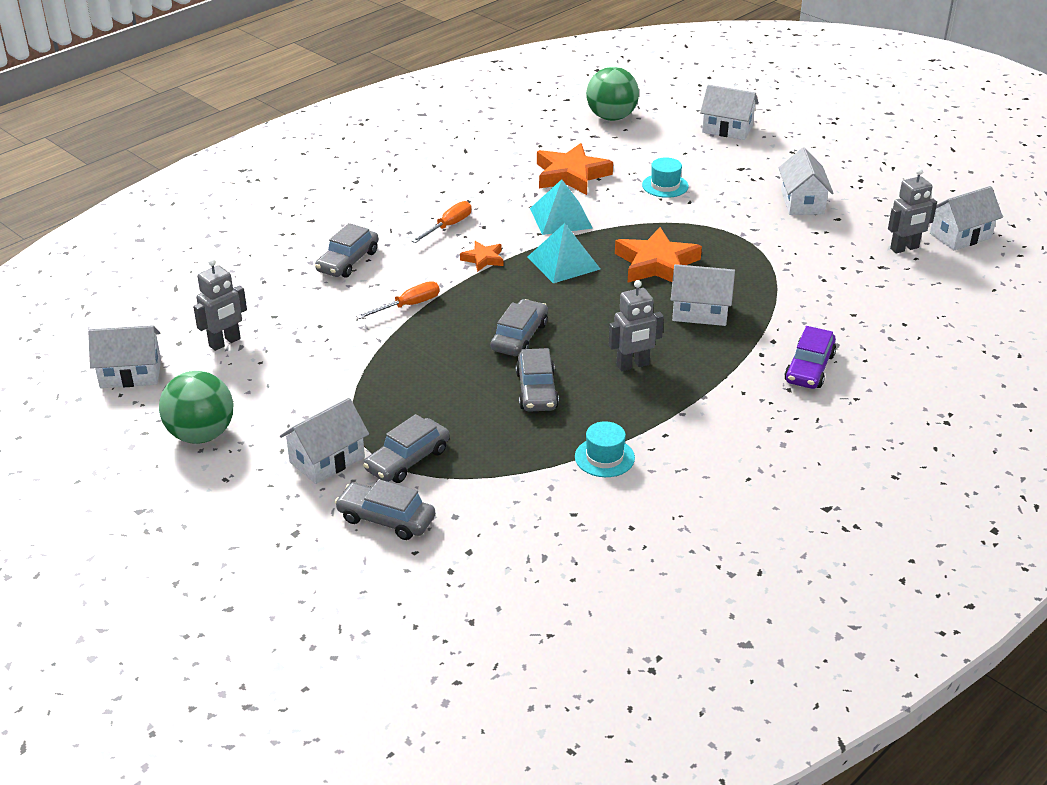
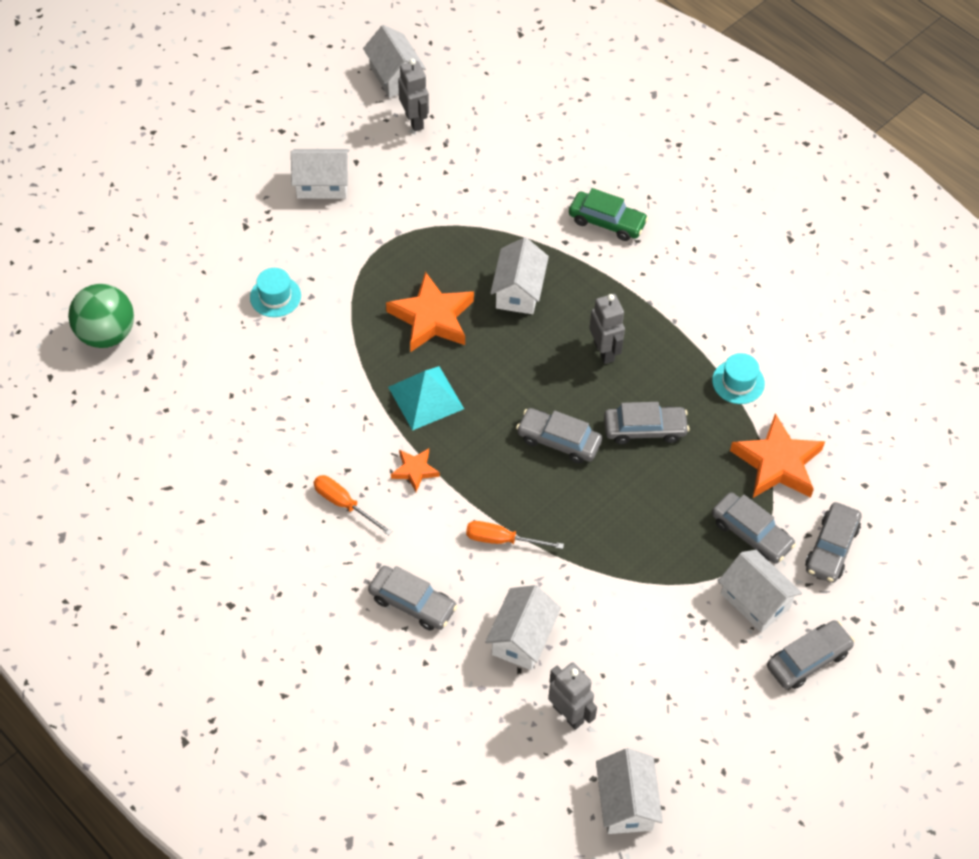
camera: 90 degrees left, 20 degrees up
green ball [159,371,233,444] -> none
orange screwdriver [356,281,440,319] -> orange screwdriver turned 45 degrees counterclockwise [466,521,564,549]
turquoise pyramid [530,179,593,235] -> none
orange star [537,143,613,195] -> orange star moved to [730,413,825,498]
white house [700,85,759,140] -> white house moved to [485,585,561,670]
purple car [784,326,836,389] -> green car [569,188,648,241]
none -> grey car [767,620,855,689]

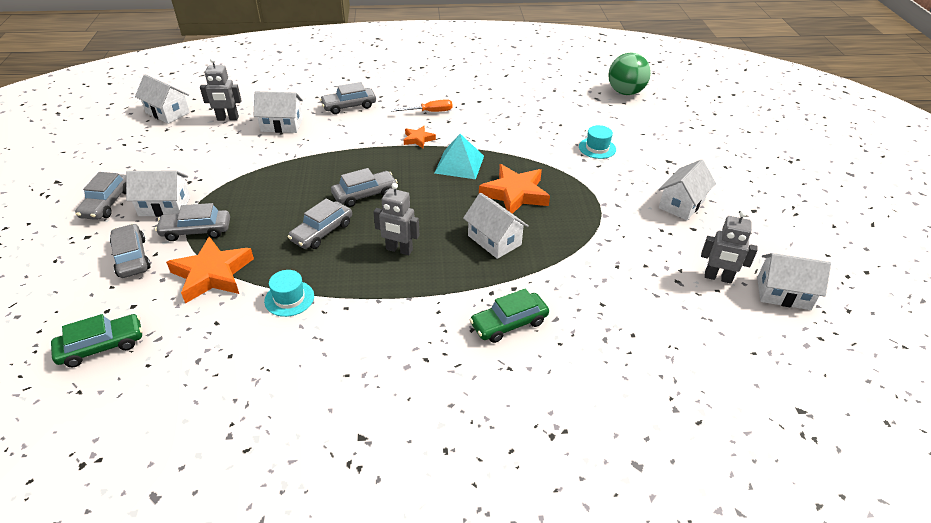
camera: 130 degrees right, 15 degrees down
orange screwdriver [466,521,564,549] -> none
white house [485,585,561,670] -> white house turned 60 degrees counterclockwise [253,91,303,133]
none -> green car [51,314,143,367]

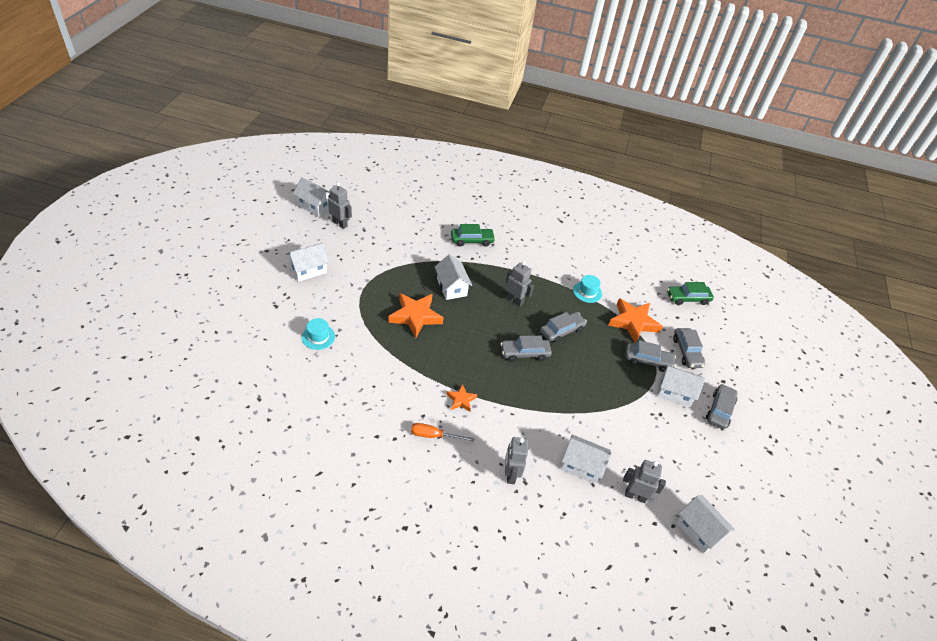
camera: 165 degrees left, 5 degrees up
grey car [320,82,376,114] -> grey robot [505,437,528,484]
turquoise pyramid [435,134,484,179] -> none
green ball [608,53,651,95] -> none

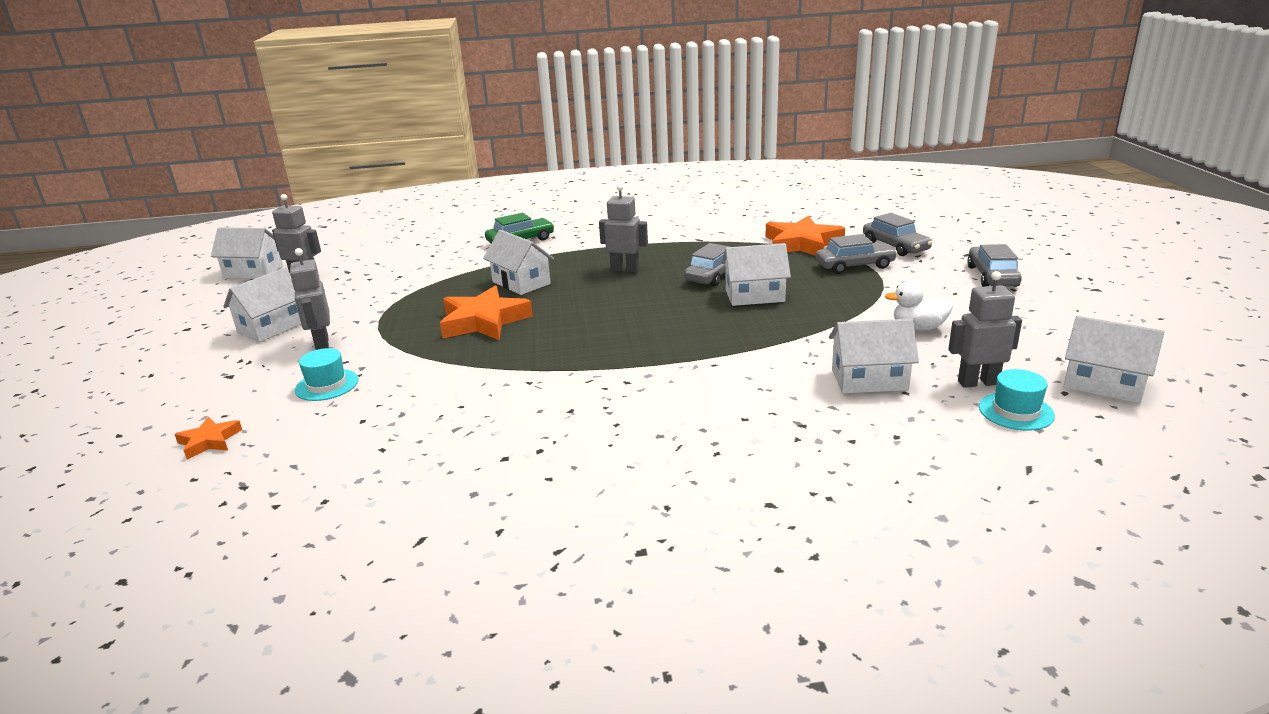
camera: 15 degrees left, 20 degrees down
orange screwdriver [411,423,474,442] -> none
orange star [446,384,477,412] -> orange star moved to [174,417,242,459]
grey car [501,335,552,362] -> none
grey robot [505,437,528,484] -> grey robot moved to [290,248,330,350]
turquoise hat [573,275,602,303] -> turquoise hat moved to [979,369,1055,431]
white house [657,365,705,407] -> white house moved to [722,243,791,306]
green car [667,282,714,305] -> none
none -> white duck [885,281,953,331]

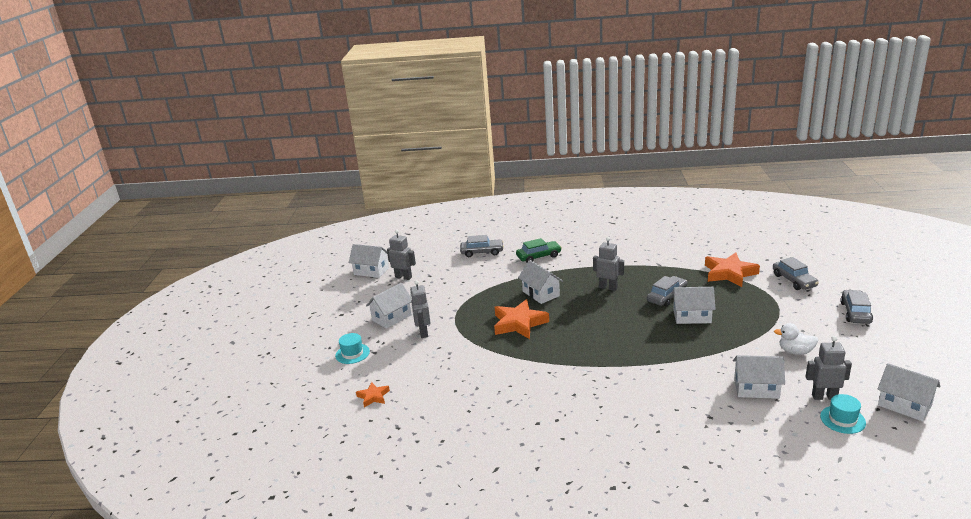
camera: 10 degrees right, 0 degrees up
turquoise hat [295,348,358,401] -> turquoise hat moved to [335,333,370,364]
grey car [816,234,897,274] -> grey car moved to [460,235,504,257]

